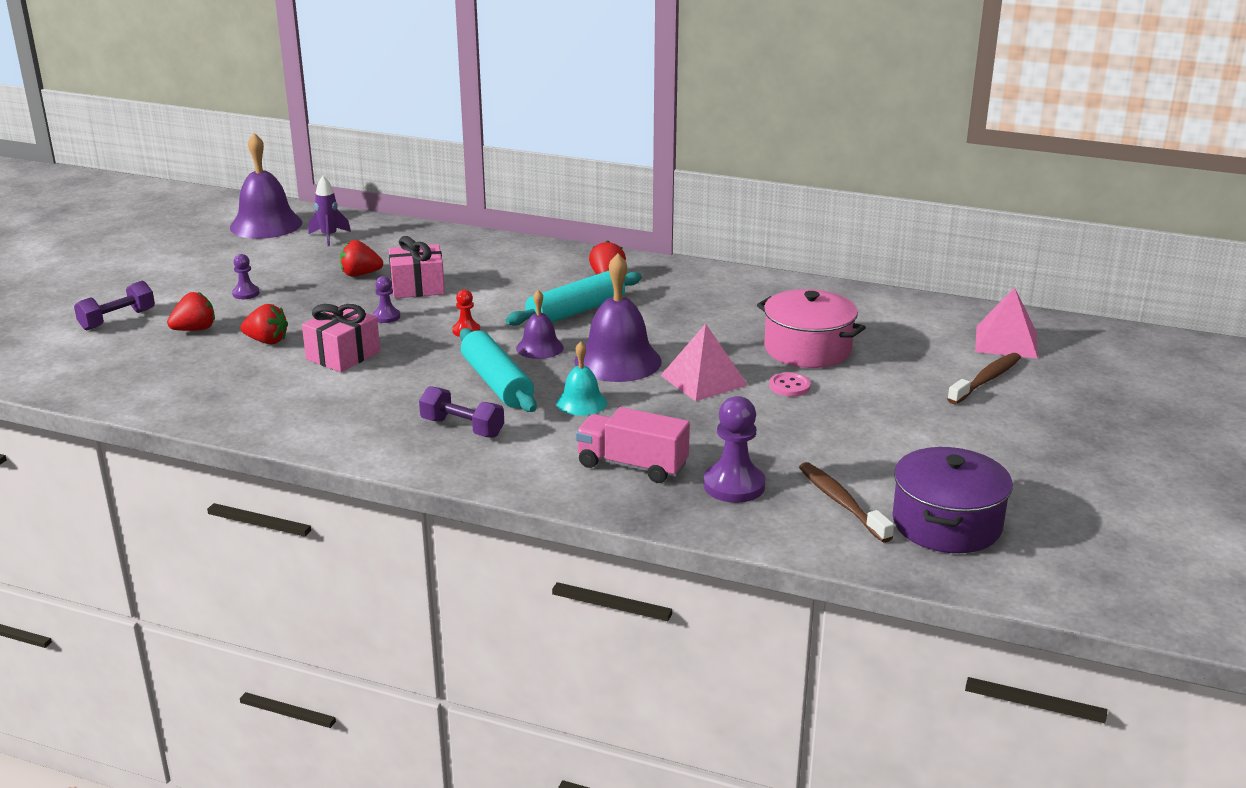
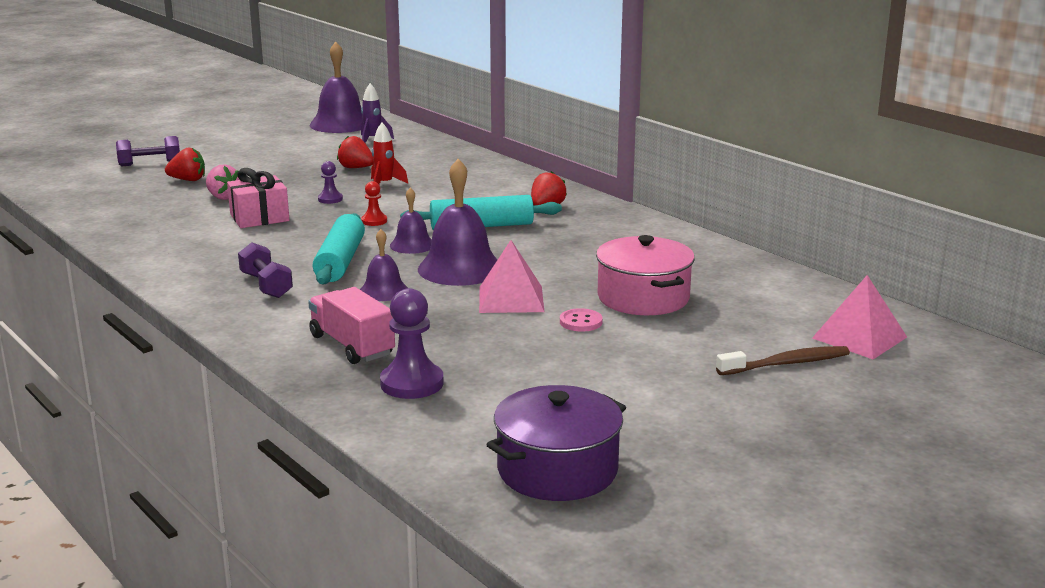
camera: 30 degrees right, 5 degrees down
purple pawn [232,254,260,299] -> none
red strawberry [241,304,288,344] -> pink strawberry [206,164,240,200]
pink gift [389,236,445,298] -> red rocket [371,123,408,184]
turquoise bell [556,342,607,416] -> purple bell [360,229,408,301]
brown toothbrush [799,462,894,543] -> none

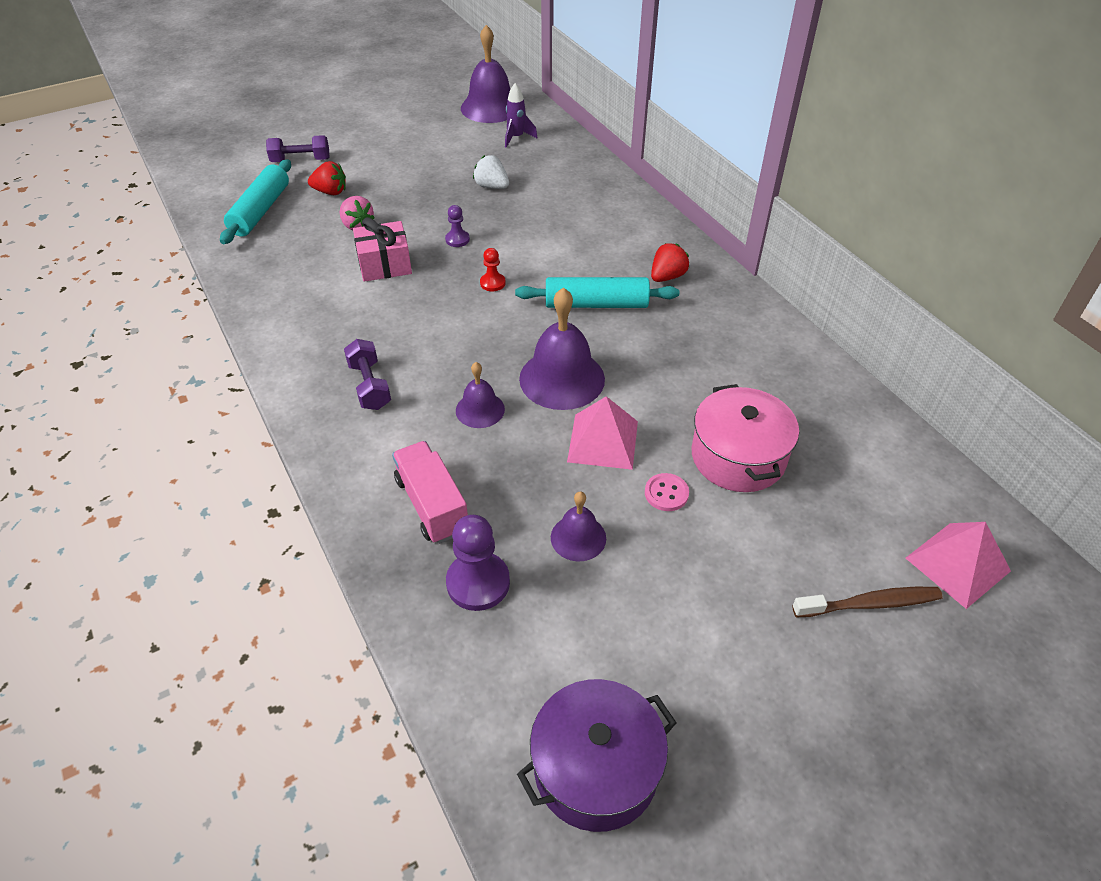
camera: 10 degrees right, 25 degrees up
turquoise rolling pin [313,213,365,285] -> turquoise rolling pin moved to [220,159,291,244]
red strawberry [337,136,374,168] -> white strawberry [473,155,509,189]
red rocket [371,123,408,184] -> none
purple bell [390,187,432,254] -> purple bell moved to [551,492,606,561]

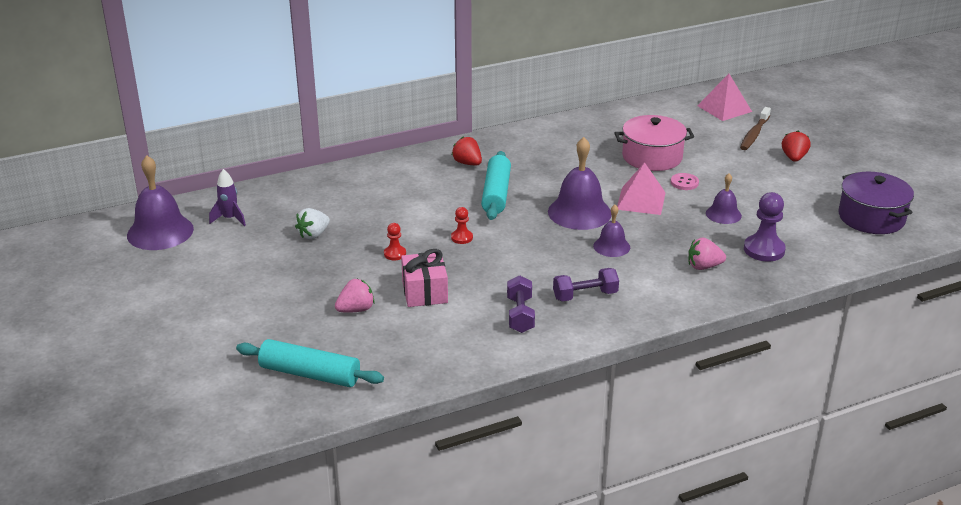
camera: 85 degrees left, 15 degrees down
purple dumbbell [266,135,329,162] -> purple dumbbell moved to [507,275,535,333]
red strawberry [308,161,346,195] -> red strawberry moved to [782,131,811,162]
pink truck [392,441,468,544] -> pink strawberry [688,237,726,270]
purple pawn [445,205,470,247] -> red pawn [384,223,406,260]
brown toothbrush [792,587,943,617] -> brown toothbrush turned 150 degrees counterclockwise [740,107,771,150]

